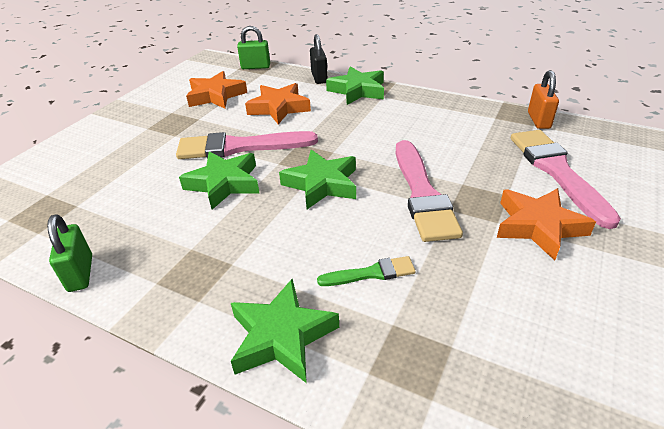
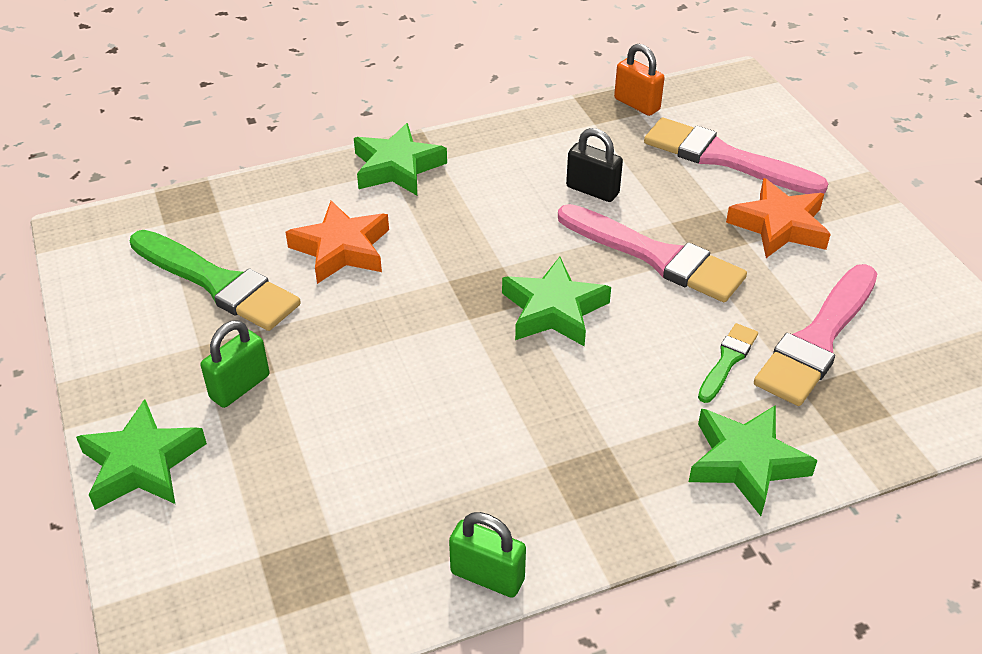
camera: 50 degrees left, 5 degrees up
pink brush [176,131,318,159] -> pink brush moved to [754,264,878,406]
green star [179,151,260,209] -> green star moved to [76,399,207,510]
orange star [186,71,247,109] -> green brush [130,230,301,331]
green padlock [237,26,270,69] -> green padlock moved to [201,320,269,408]
black padlock [310,34,328,84] -> black padlock moved to [566,128,623,202]

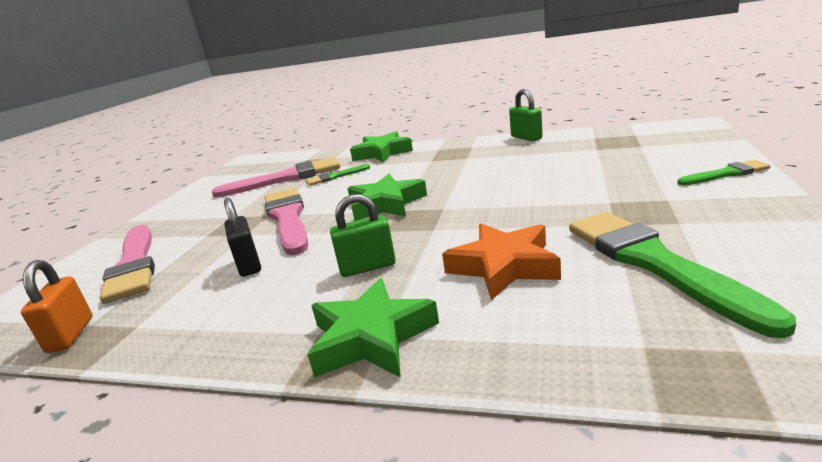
camera: 140 degrees left, 20 degrees down
green star [76,399,207,510] -> green brush [677,160,770,185]
green padlock [201,320,269,408] -> green padlock moved to [330,194,396,277]
orange star [726,178,831,258] -> none

